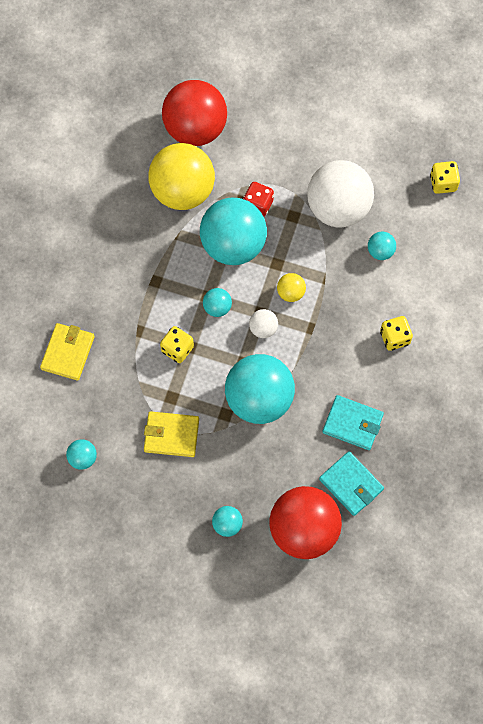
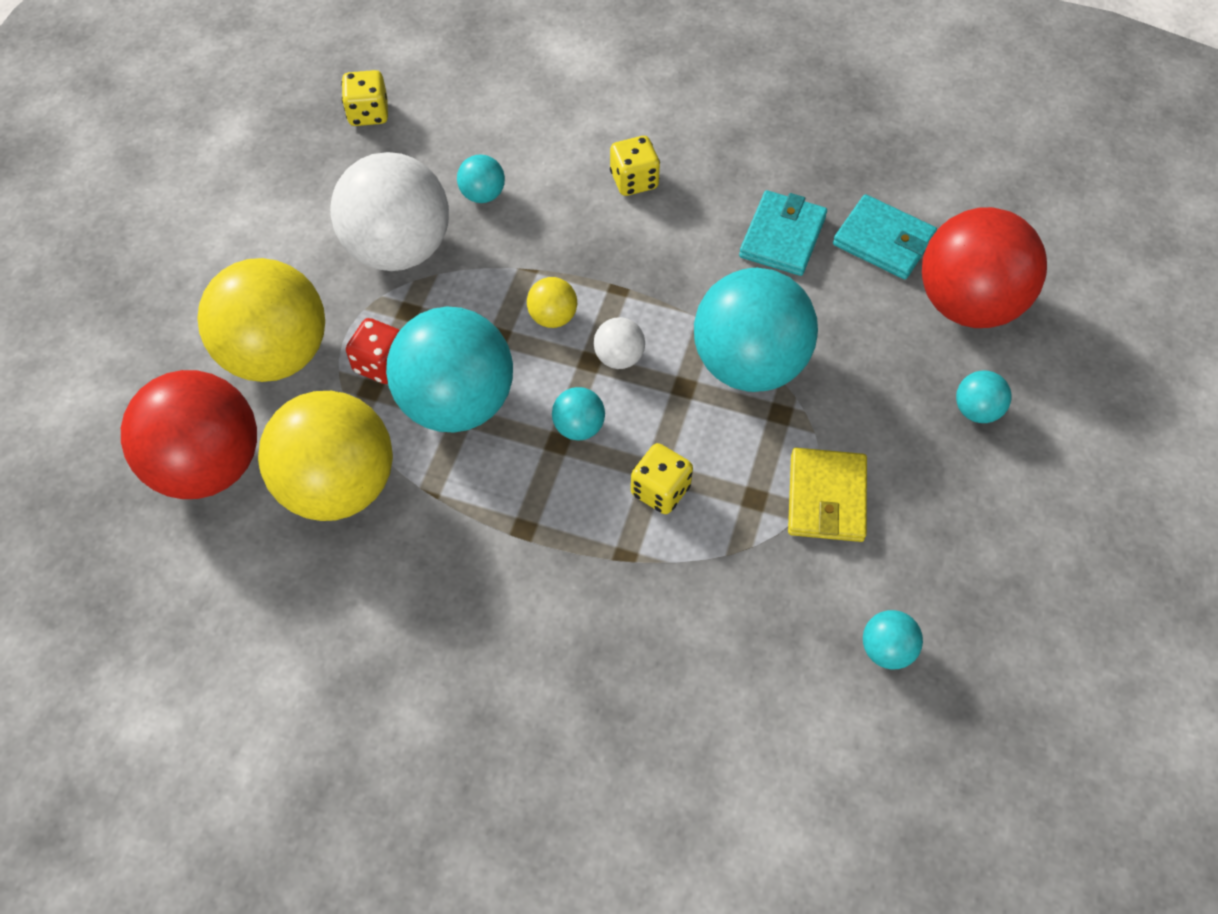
camera: 90 degrees left, 10 degrees down
yellow wallet [40,323,95,381] -> none
turquoise wallet [319,451,384,516] -> turquoise wallet turned 75 degrees clockwise [833,194,937,279]
none -> yellow ball [197,258,325,382]

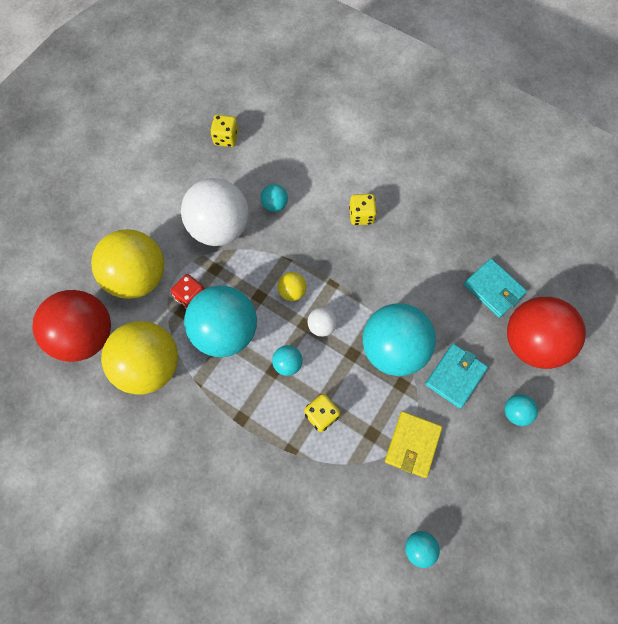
camera: 15 degrees right, 10 degrees up
turquoise wallet [739,190,827,276] -> turquoise wallet moved to [425,344,488,409]

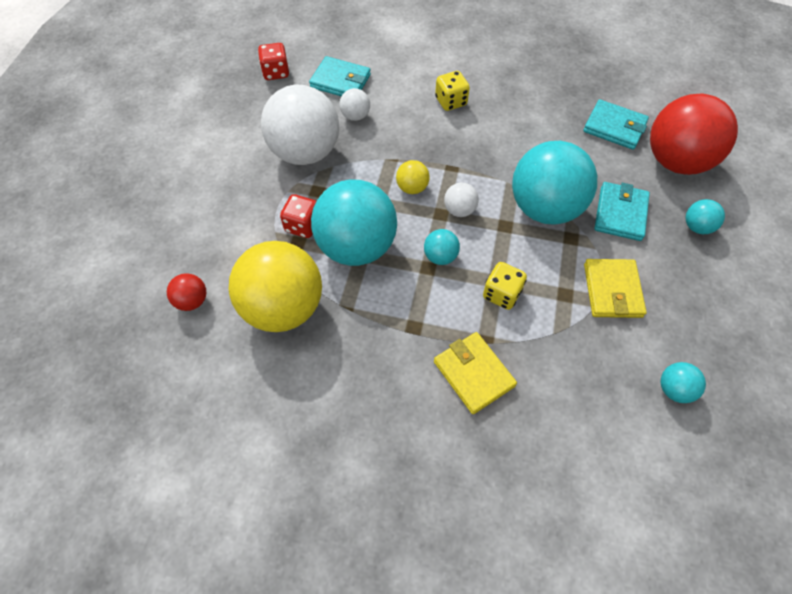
camera: 20 degrees left, 10 degrees down
red ball [32,290,111,362] -> red ball [167,273,206,311], size x0.43
yellow ball [91,229,164,299] -> none
yellow dice [210,115,238,147] -> red dice [258,43,289,80]
turquoise ball [260,184,288,212] -> white ball [339,88,370,121]
none -> turquoise wallet [309,56,371,96]
none -> yellow wallet [434,332,517,414]

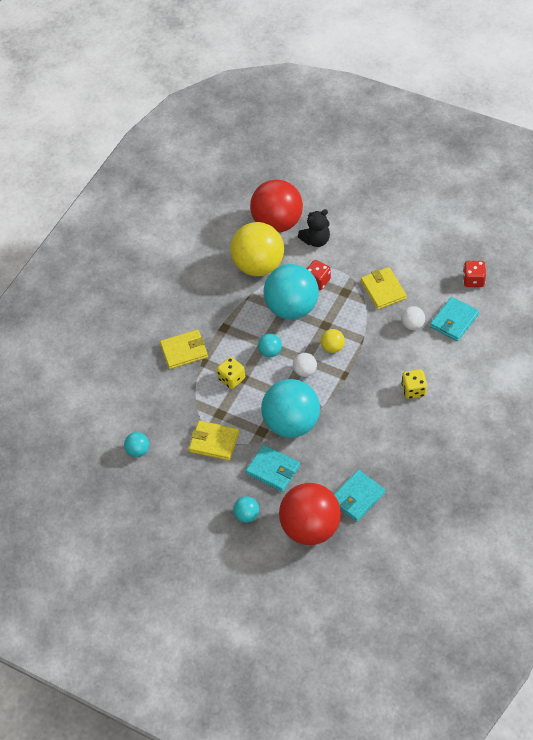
camera: 110 degrees right, 5 degrees down
red ball [167,273,206,311] -> red ball [250,179,303,232], size x2.32
white ball [261,85,339,165] -> yellow wallet [361,267,407,309]
none -> black teddy bear [298,209,330,247]

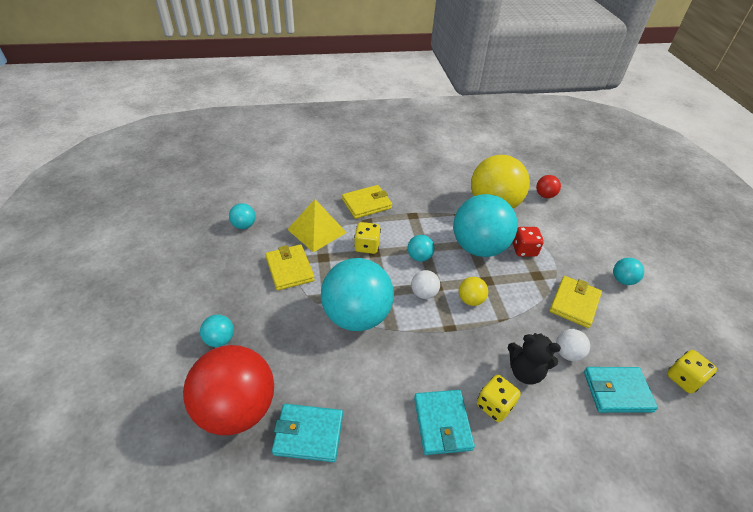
camera: 45 degrees right, 10 degrees down
yellow wallet [160,329,208,369] -> yellow wallet turned 60 degrees counterclockwise [342,185,392,219]
turquoise wallet [246,445,300,492] -> turquoise wallet moved to [414,390,475,455]
red ball [250,179,303,232] -> red ball [536,175,561,198], size x0.43
black teddy bear [298,209,330,247] -> black teddy bear moved to [508,333,561,385]
red dice [463,261,486,287] -> yellow dice [667,350,717,394]
none -> yellow pyramid [287,199,347,252]
none -> turquoise ball [613,258,644,285]

